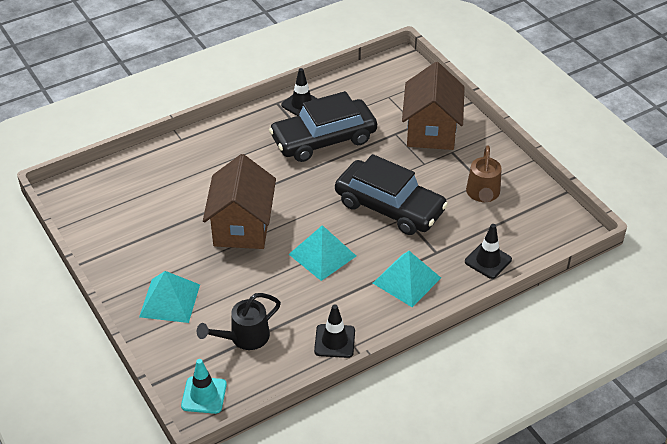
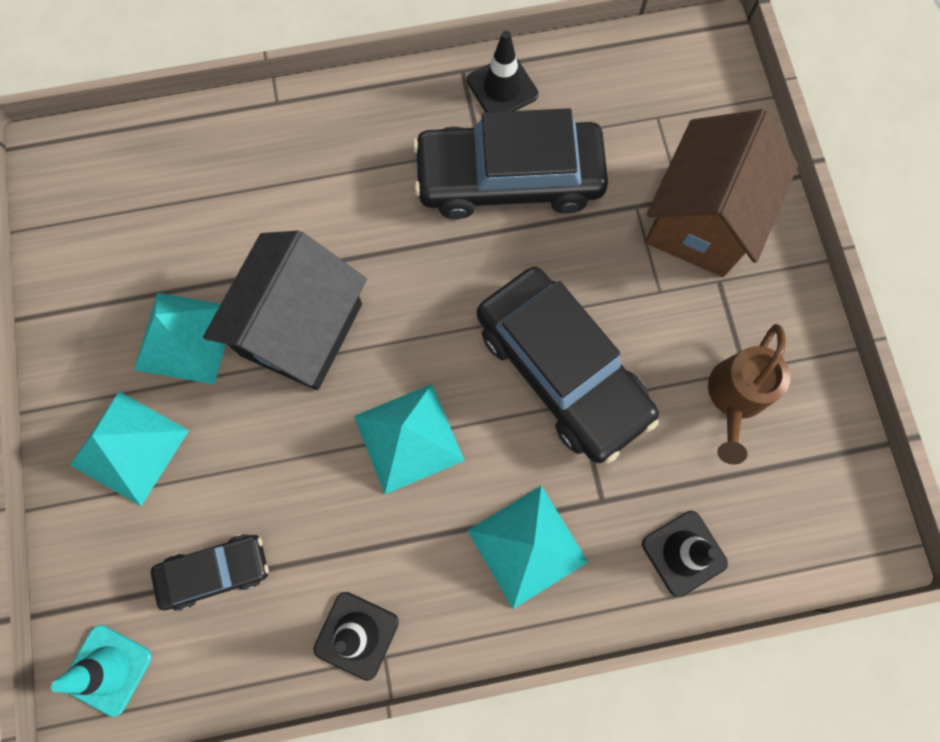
camera: 20 degrees right, 30 degrees up
black watering can [197,293,281,350] -> black car [151,534,269,611]
brown house [203,154,276,249] -> black house [203,230,367,390]
none -> turquoise pyramid [134,293,226,385]

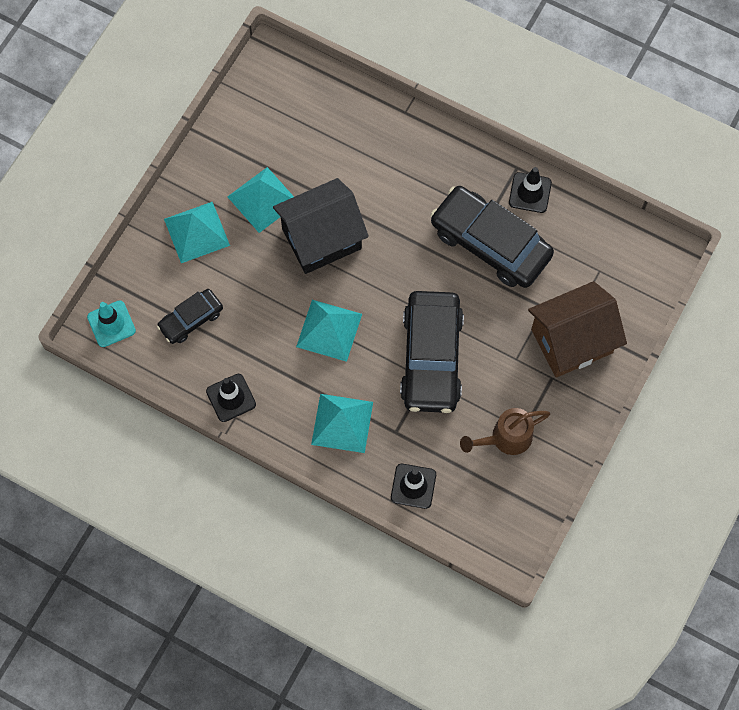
camera: 40 degrees right, 5 degrees down
black car [151,534,269,611] -> black car turned 120 degrees clockwise [157,289,223,344]

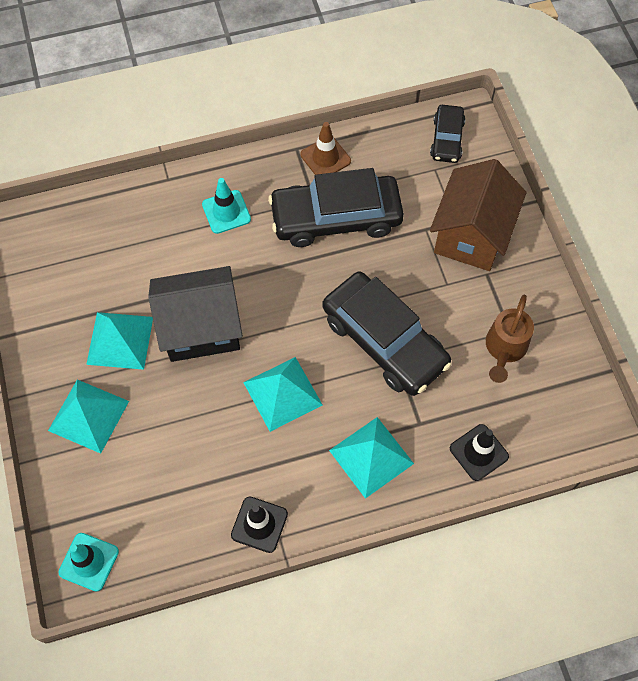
camera: 45 degrees left, 5 degrees down
black car [157,289,223,344] -> black car moved to [430,105,465,163]
black house [273,178,369,274] -> black house turned 60 degrees clockwise [148,266,243,362]
black traffic cone [509,167,552,213] -> brown traffic cone [300,122,351,175]
none -> turquoise traffic cone [202,178,251,234]

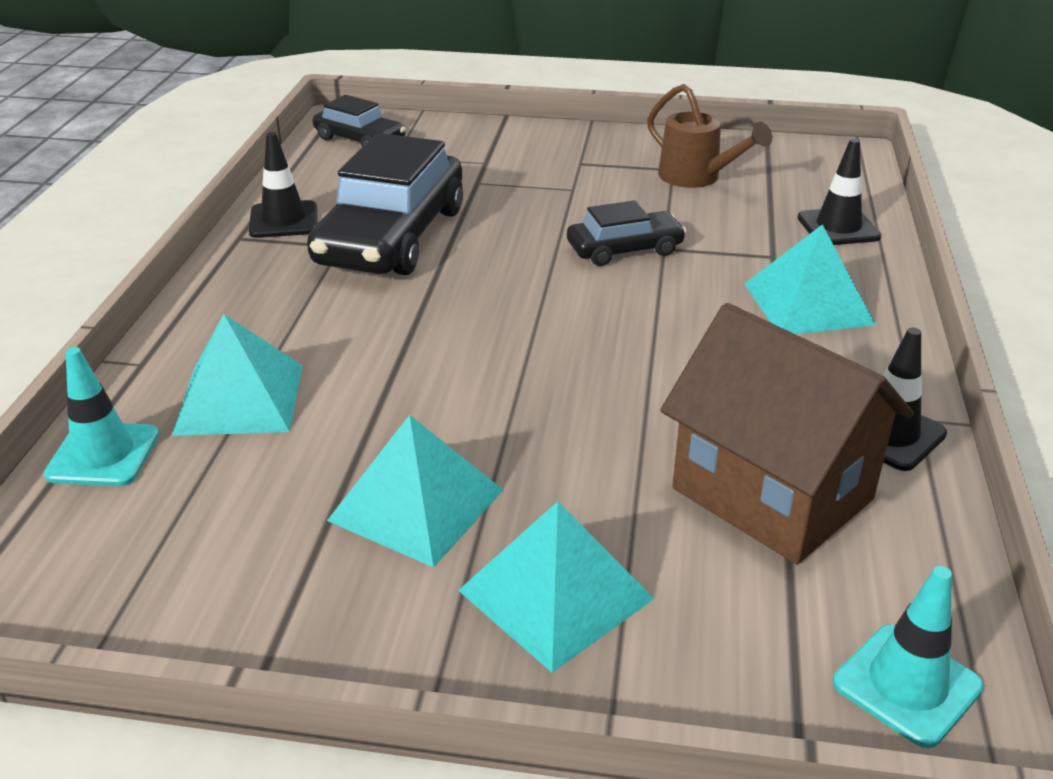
camera: 65 degrees left, 30 degrees down
black house [148,266,243,362] -> none
turquoise traffic cone [202,178,251,234] -> turquoise traffic cone moved to [44,347,159,486]
turquoise pyramid [243,357,322,432] -> turquoise pyramid moved to [172,314,303,436]
brown traffic cone [300,122,351,175] -> black traffic cone [249,132,317,238]
black car [322,272,451,396] -> black car [567,200,686,266], size x0.53
brown house [430,159,526,271] -> brown house moved to [661,303,914,564]

